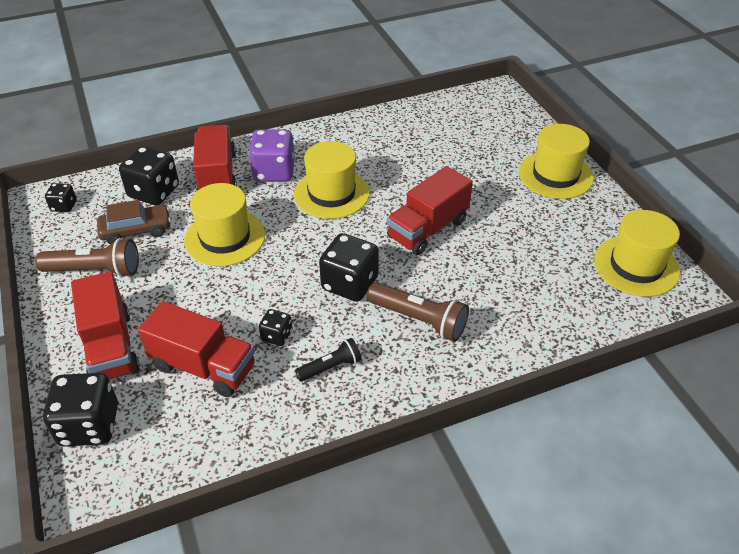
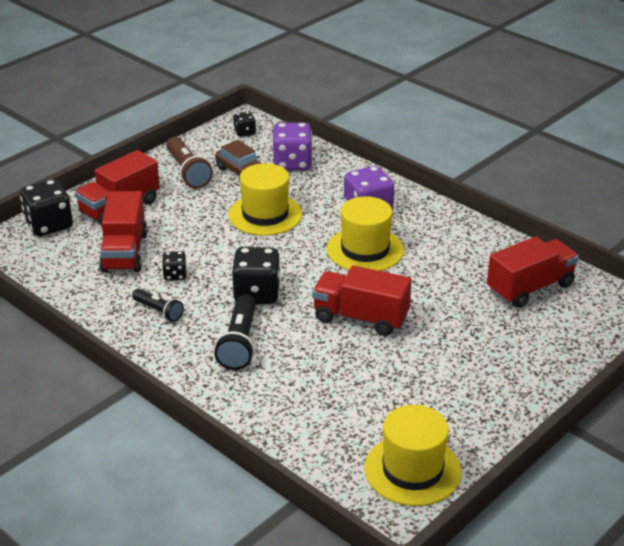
camera: 65 degrees right, 10 degrees down
black dice [119,146,179,205] -> purple dice [272,123,312,171]
red truck [193,125,237,191] -> red truck moved to [487,236,579,308]
brown flashlight [366,282,469,342] -> black flashlight [214,294,256,370]
yellow hat [519,124,593,199] -> none

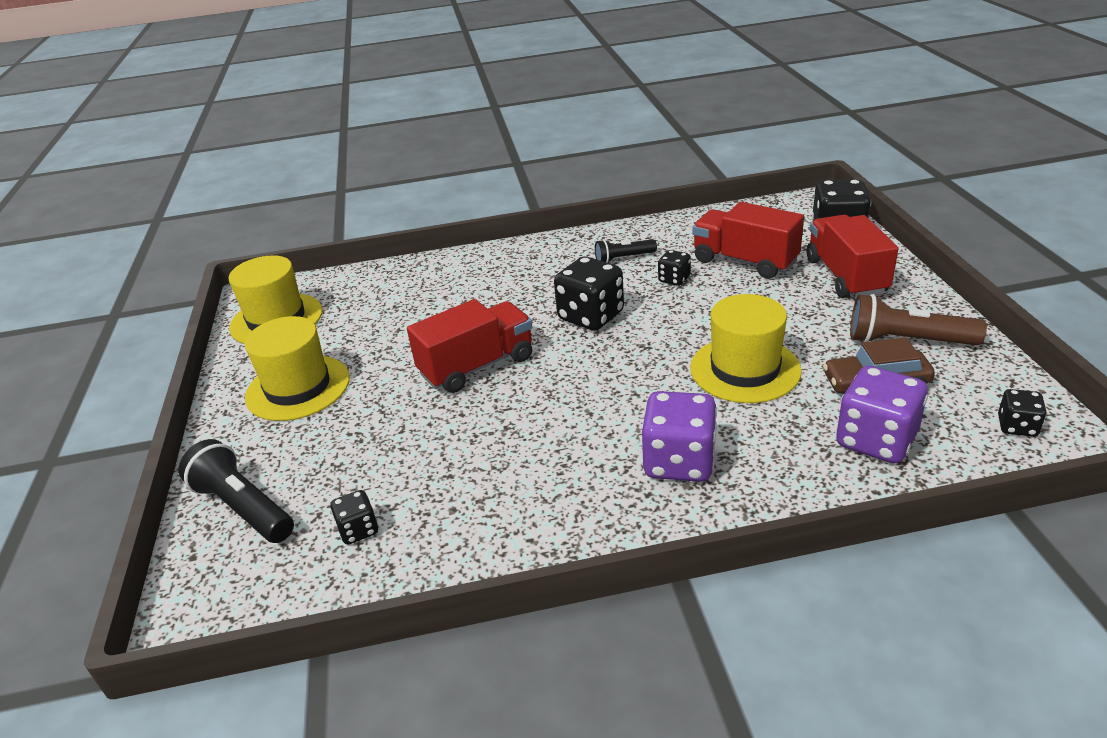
camera: 130 degrees right, 0 degrees up
black flashlight [214,294,256,370] -> black flashlight moved to [179,439,294,543]
yellow hat [327,197,404,271] -> yellow hat moved to [245,316,350,421]
red truck [487,236,579,308] -> black dice [330,490,378,545]

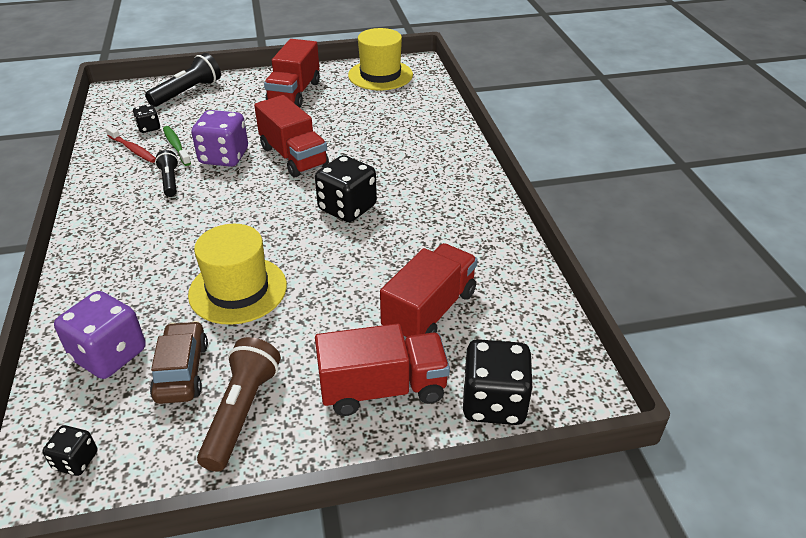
camera: 85 degrees right, 5 degrees up
yellow hat [245,316,350,421] -> red truck [264,39,320,108]
black flashlight [595,239,657,263] -> black flashlight moved to [155,150,179,197]
purple dice [642,391,717,482] -> purple dice moved to [191,110,248,167]
black dice [658,250,691,286] -> none
none -> red toothbrush [105,126,156,163]
none -> green toothbrush [163,126,191,166]

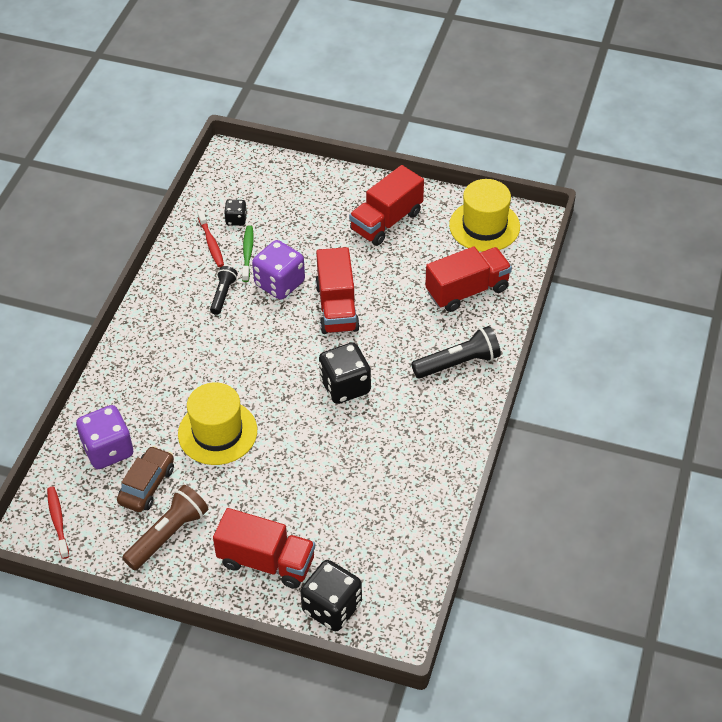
camera: 30 degrees right, 10 degrees up
black dice [42,425,98,476] -> red toothbrush [47,487,69,559]
black flashlight [145,53,221,107] -> black flashlight moved to [411,326,501,379]
red truck [380,243,478,340] -> red truck moved to [425,247,512,312]

